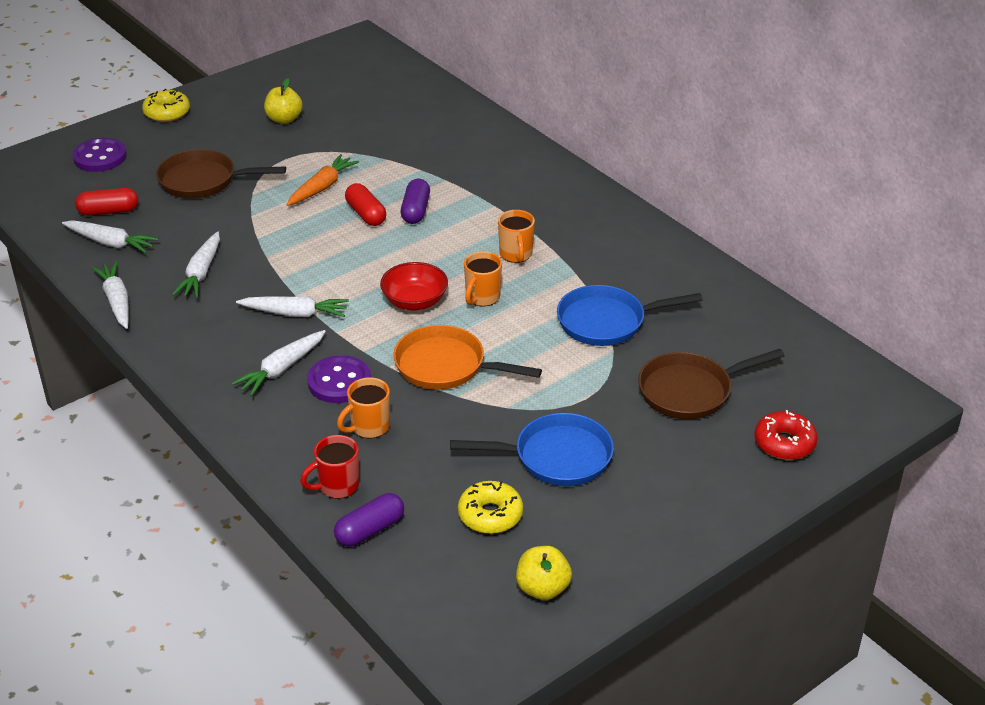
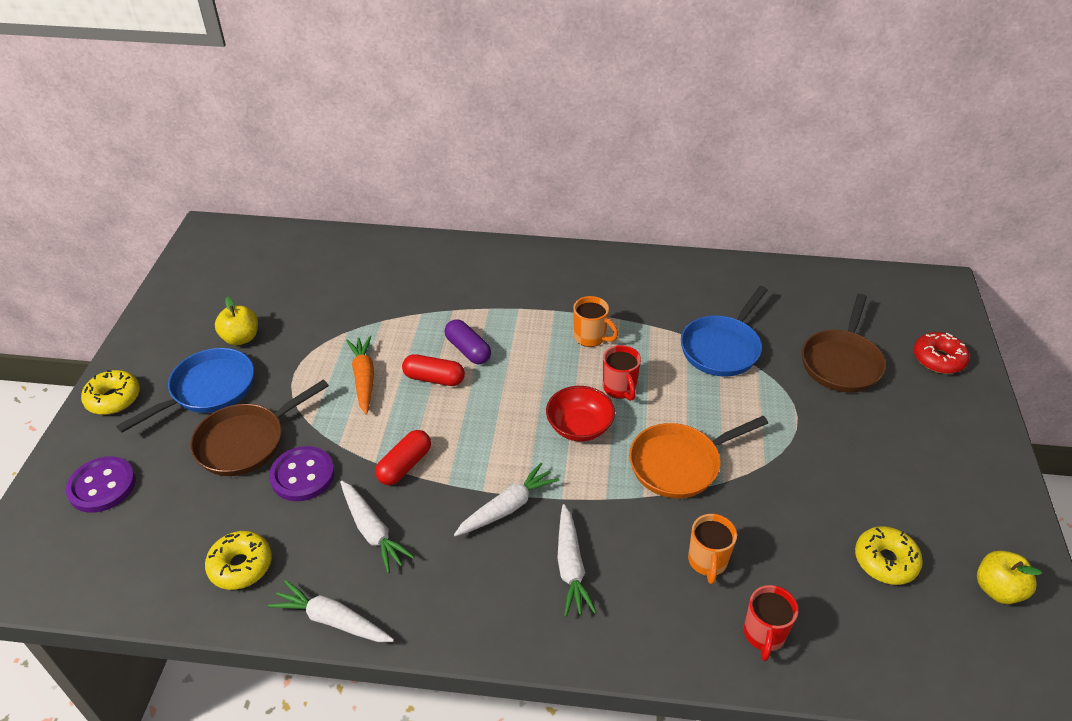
camera: 45 degrees left, 5 degrees up
white carrot [62,220,159,253] -> yellow donut [205,531,272,590]
red capsule [75,188,138,216] -> red capsule moved to [375,430,431,485]
purple button [307,355,371,403] -> purple button moved to [269,446,335,501]
purple capsule [334,493,404,547] -> none
blue pan [450,413,614,486] -> blue pan moved to [116,348,254,433]
orange mug [464,251,502,306] -> red mug [603,345,641,401]

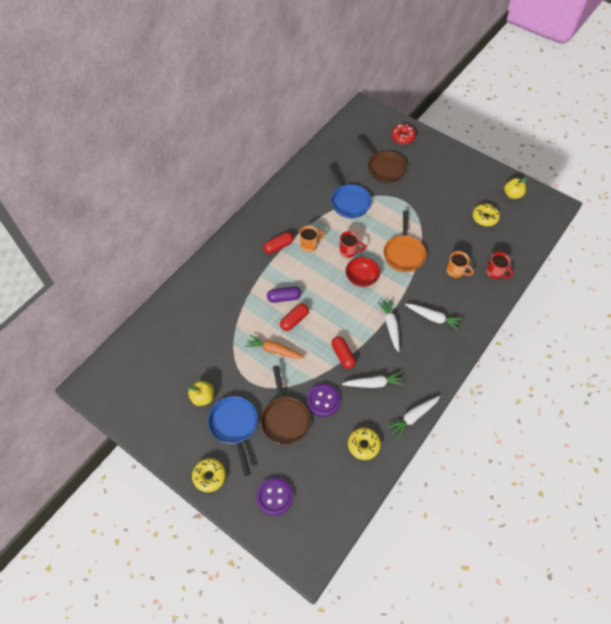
camera: 60 degrees left, 15 degrees up
none -> red capsule [263,232,293,254]

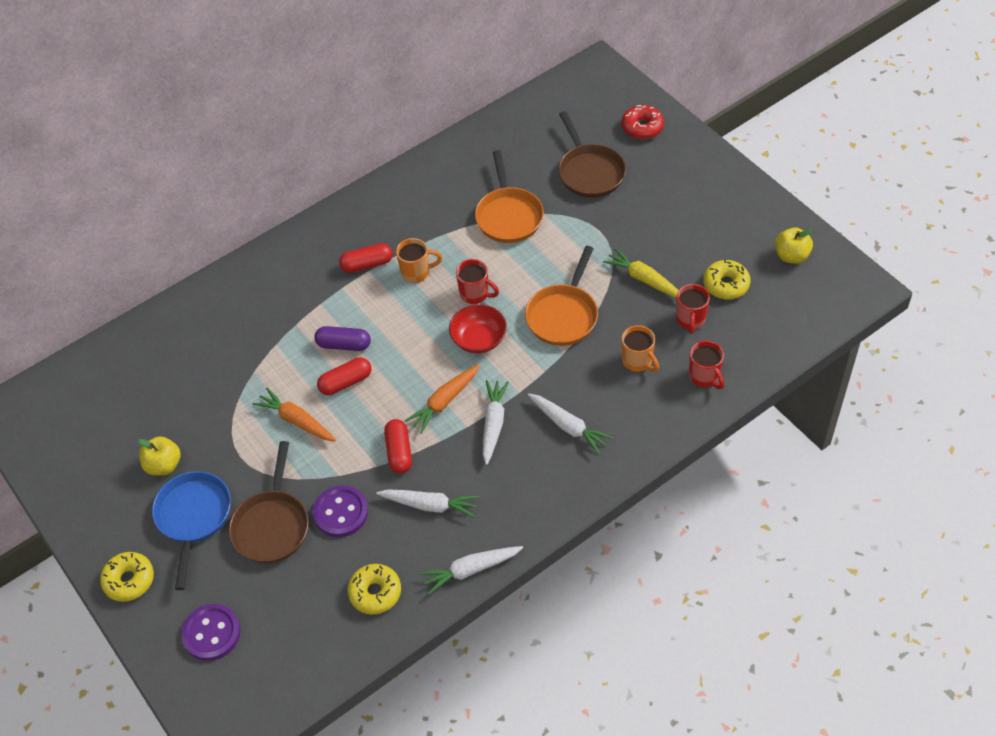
camera: 20 degrees right, 5 degrees down
blue pan [328,165,372,218] -> orange pan [475,150,544,243]
none -> orange carrot [404,364,480,434]
none -> yellow carrot [603,248,678,298]
none -> red mug [676,284,710,334]

